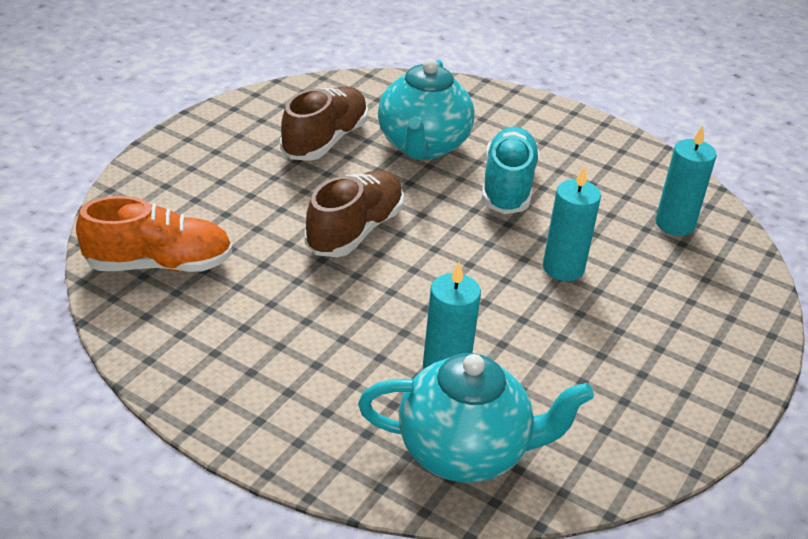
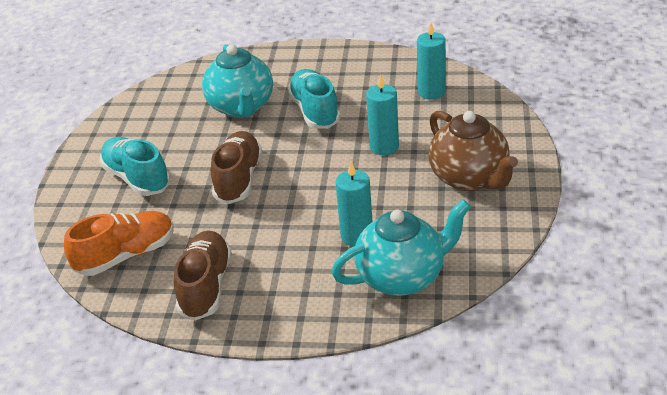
camera: 20 degrees left, 0 degrees up
brown shoe [280,86,368,161] -> brown shoe moved to [174,230,232,321]
none -> turquoise shoe [100,137,170,196]
none -> brown teapot [428,111,518,191]

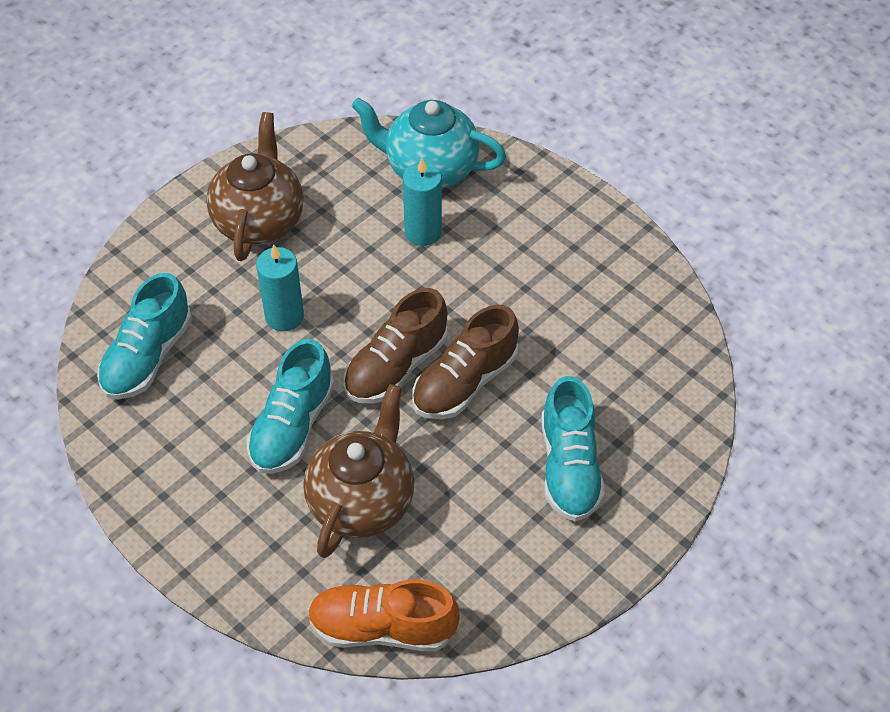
camera: 145 degrees left, 15 degrees up
orange shoe [64,211,174,276] -> orange shoe moved to [308,579,460,651]
brown shoe [174,230,232,321] -> brown shoe moved to [344,288,448,404]
turquoise teapot [202,44,273,118] -> brown teapot [303,384,414,558]
turquoise candle [417,22,446,99] -> turquoise shoe [97,273,192,399]

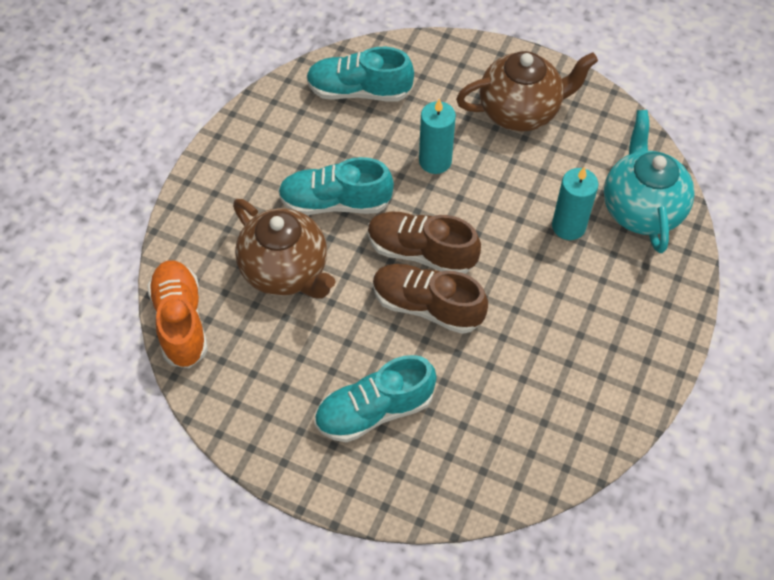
camera: 70 degrees right, 5 degrees up
brown teapot [303,384,414,558] -> brown teapot turned 45 degrees clockwise [233,199,335,298]

